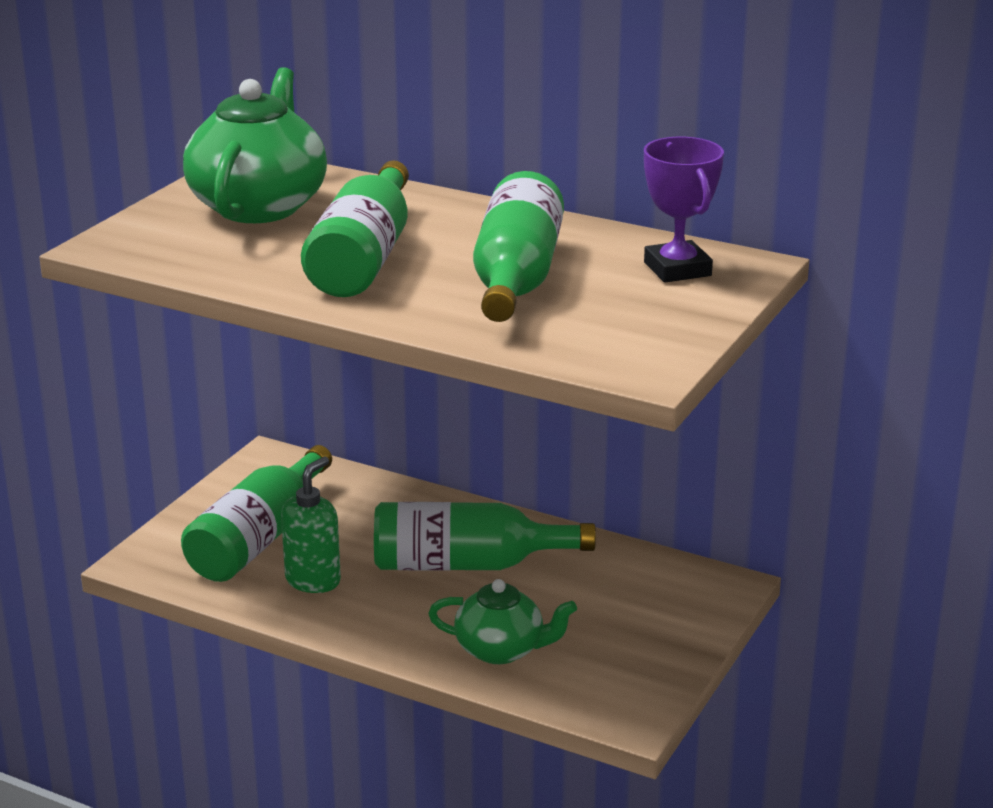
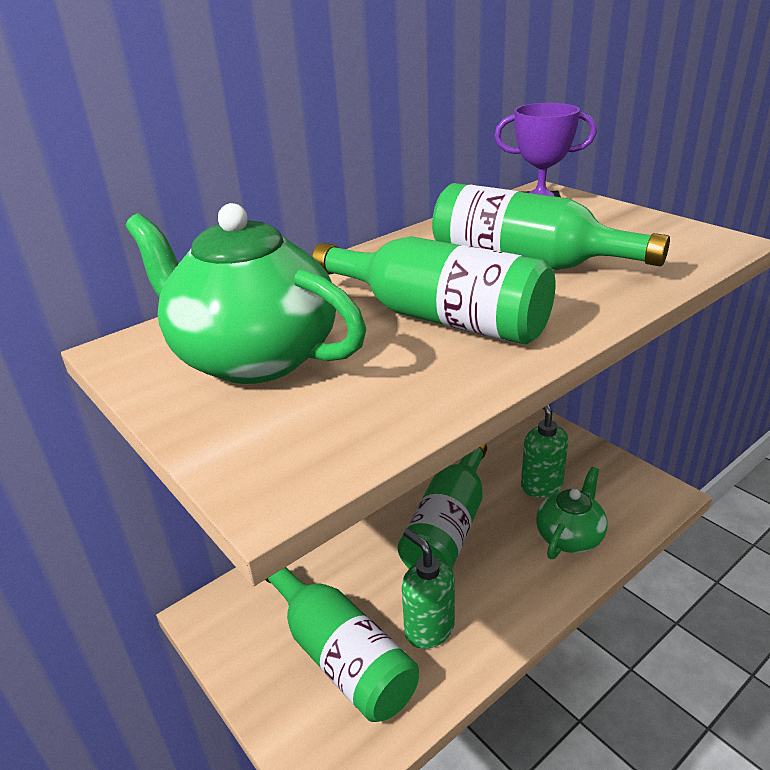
camera: 65 degrees left, 5 degrees up
none -> green soap dispenser [521,405,568,498]

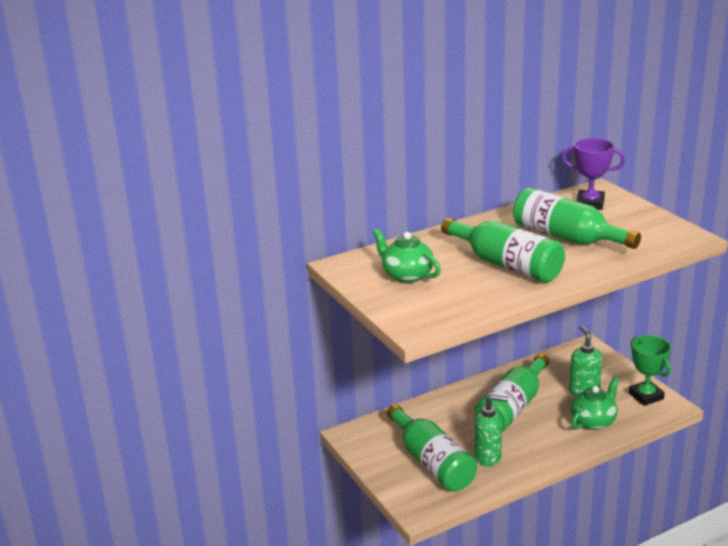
camera: 10 degrees right, 5 degrees down
green teapot [125,203,366,384] -> green teapot [373,228,441,283], size x0.61
green soap dispenser [402,529,455,649] -> green soap dispenser turned 120 degrees clockwise [474,394,508,466]
none -> green trophy [628,335,671,406]

